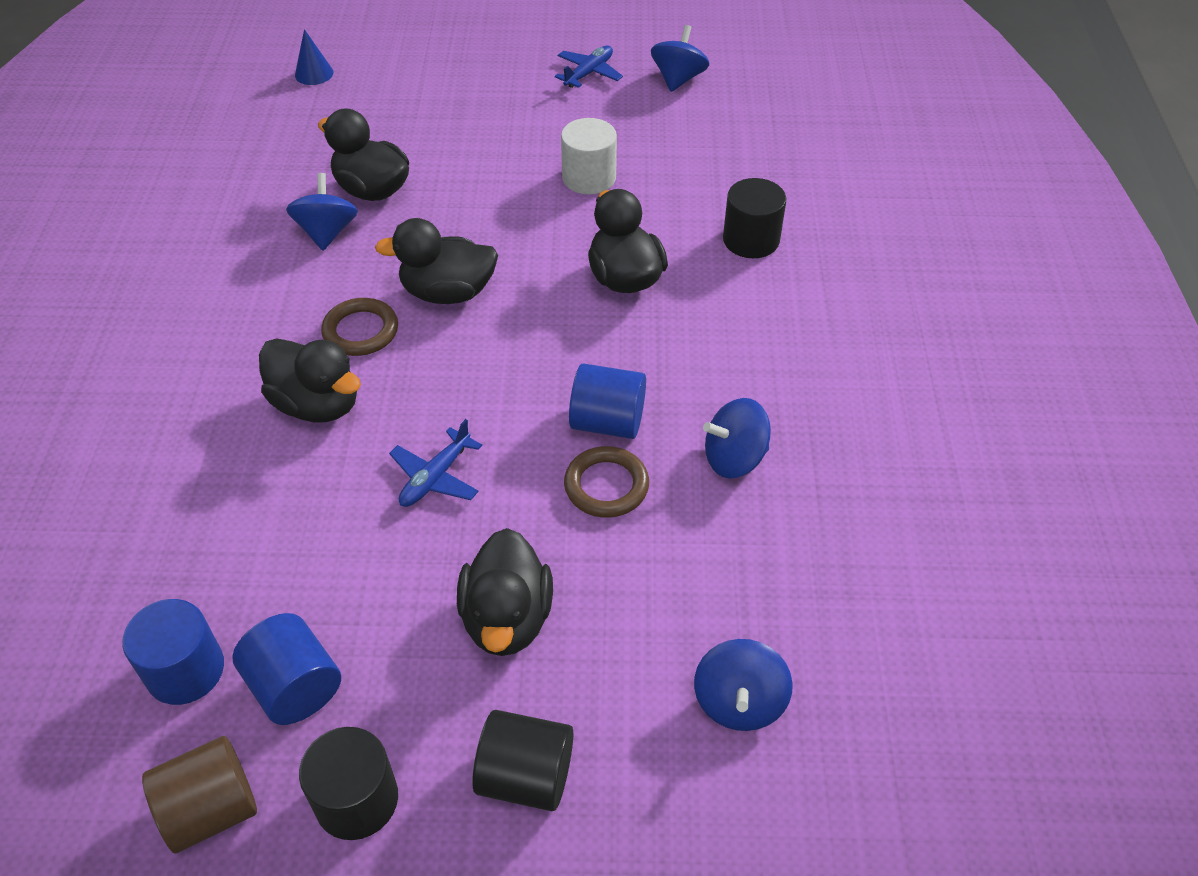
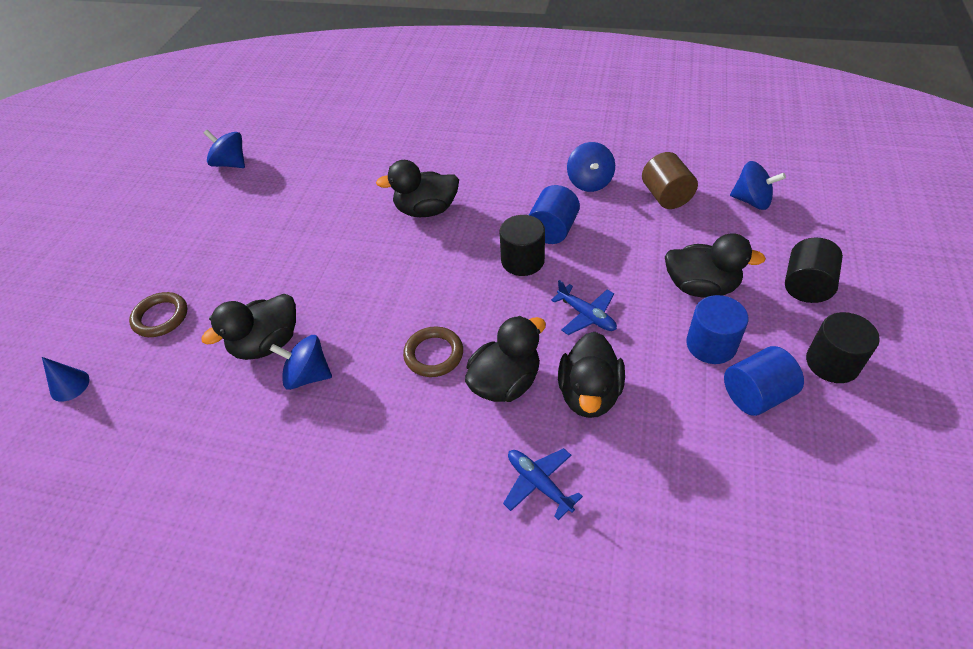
camera: 75 degrees left, 0 degrees up
blue cylinder [122,599,224,705] -> blue cylinder moved to [686,295,749,364]
brown cylinder [142,736,257,853] -> brown cylinder moved to [642,152,698,209]
black duck [375,218,498,304] -> black duck moved to [558,332,625,418]
blue plane [555,46,623,88] -> blue plane moved to [503,448,583,520]
white cylinder [561,118,617,194] -> none
brown ring [564,446,649,518] -> brown ring moved to [129,292,187,337]
black cylinder [723,178,786,258] -> black cylinder moved to [499,215,545,276]

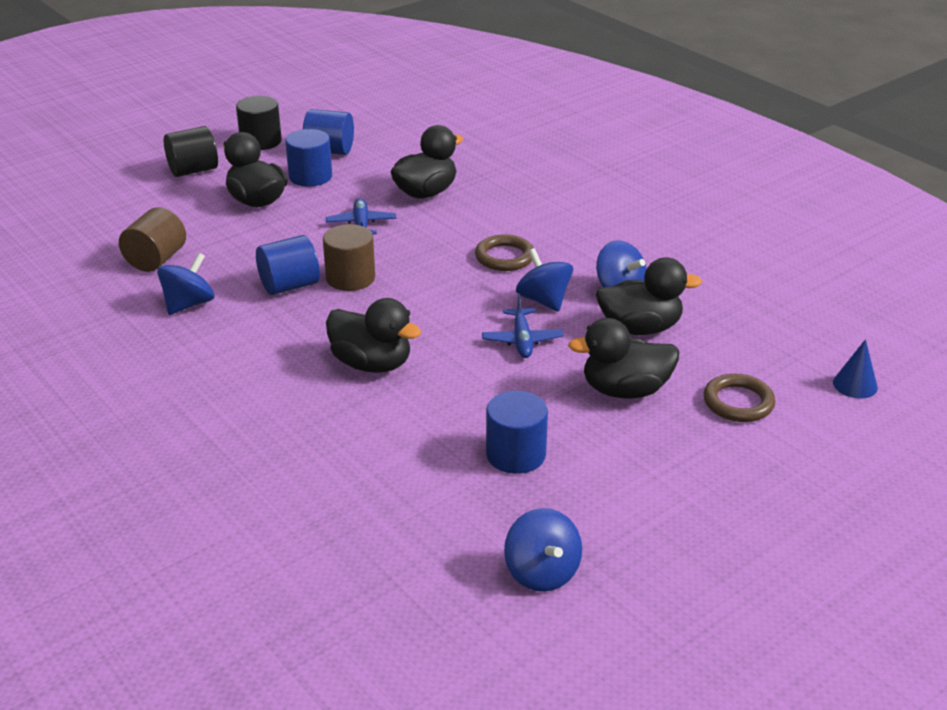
camera: 145 degrees left, 15 degrees down
black duck [465,316,546,402] -> black duck moved to [568,318,679,399]
black cylinder [499,215,545,276] -> brown cylinder [323,224,375,291]
blue plane [503,448,583,520] -> blue plane moved to [482,293,563,358]
blue spinning top [730,161,786,210] -> blue spinning top moved to [516,248,573,312]
none -> blue cylinder [486,391,548,474]

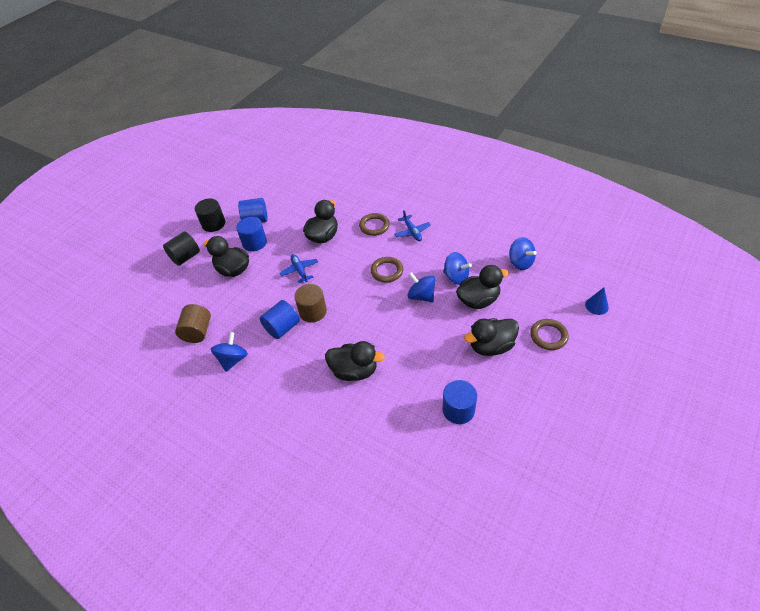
camera: 15 degrees left, 15 degrees up
blue plane [482,293,563,358] -> blue plane moved to [395,210,431,241]
blue spinning top [504,508,582,592] -> blue spinning top moved to [509,237,537,270]
none -> brown ring [359,213,390,236]

